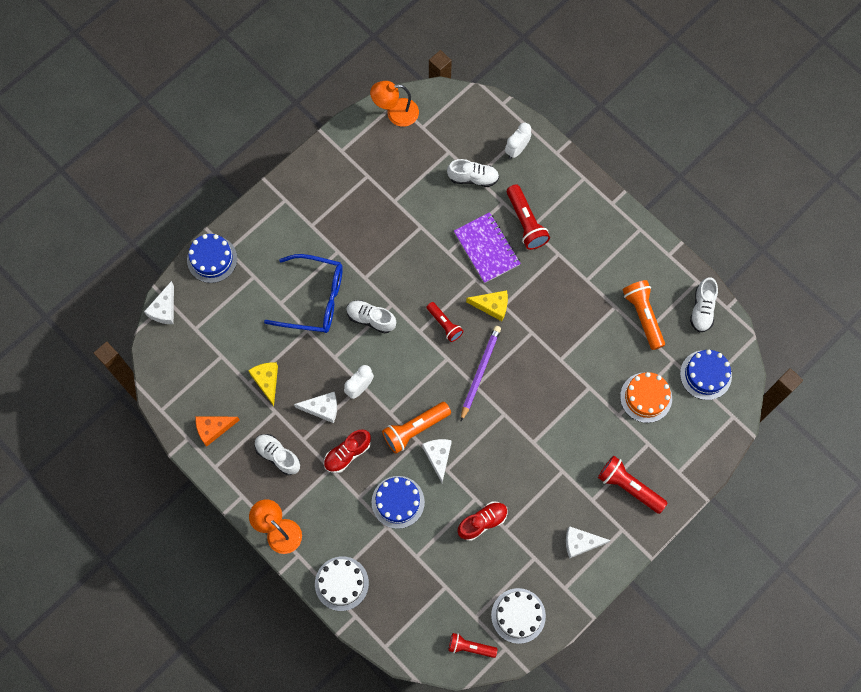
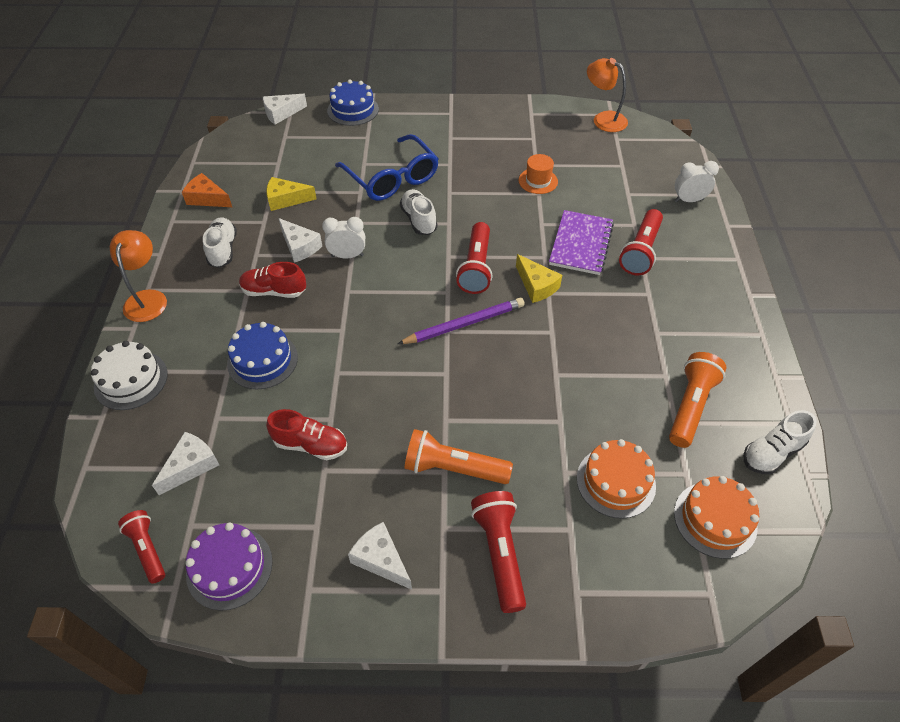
camera: 45 degrees right, 20 degrees down
yellow cheese [248,362,278,406] -> yellow cheese turned 120 degrees counterclockwise [266,177,317,211]
orange flashlight [382,402,451,454] -> orange flashlight moved to [405,429,513,484]
white cheese [422,439,452,483] -> white cheese moved to [152,432,219,495]
red flashlight [427,302,463,342] -> red flashlight [456,222,493,294], size x1.54
white shoe [447,159,499,187] -> none
white cake [491,588,546,644] -> purple cake [185,522,273,611]
blue cake [680,350,732,400] -> orange cake [674,476,759,559]
none -> orange hat [519,154,558,194]

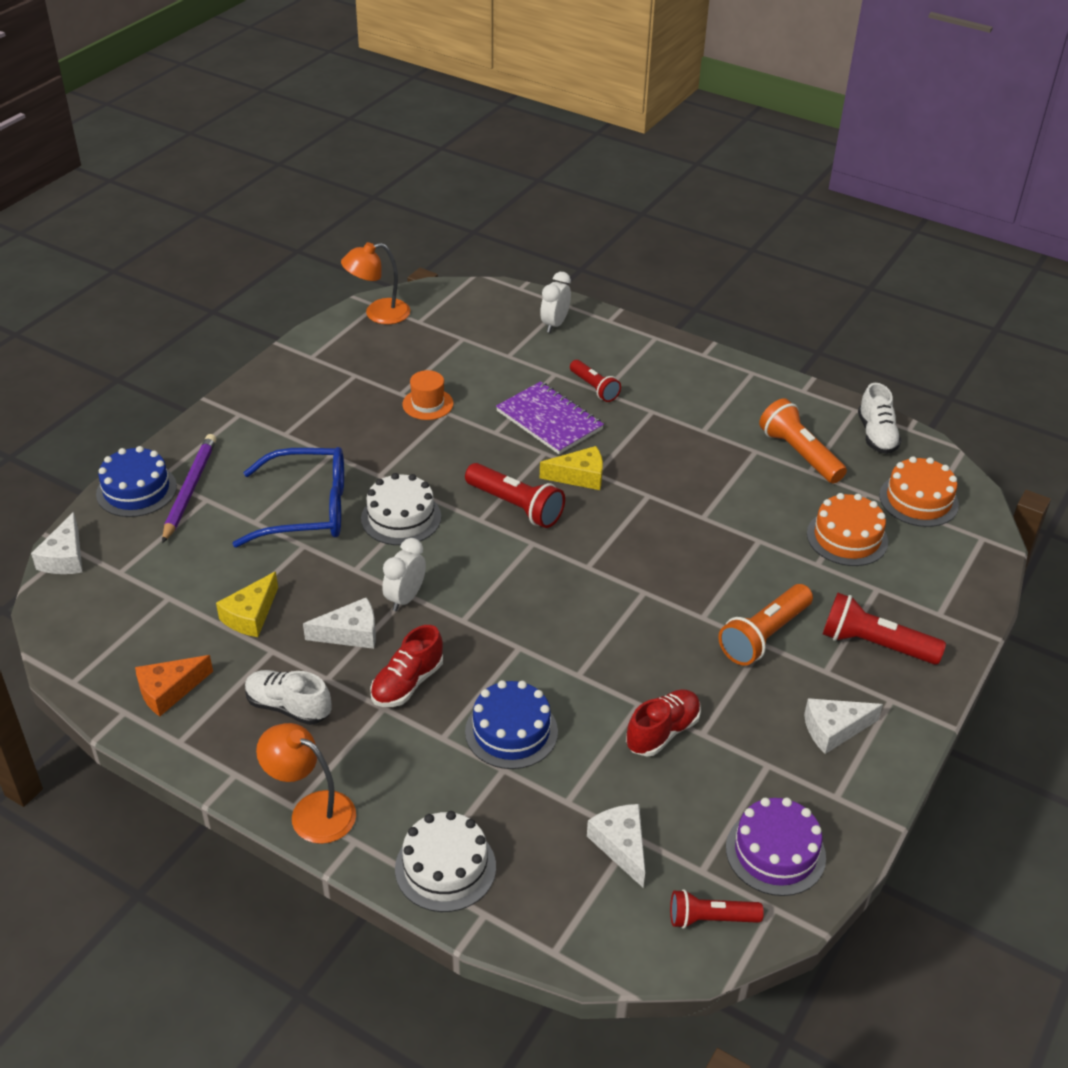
camera: 60 degrees left, 10 degrees down
purple pencil [398,298,525,344] -> purple pencil moved to [162,434,216,543]
white shoe [400,189,437,235] -> white cake [361,473,441,545]
red flashlight [619,209,663,275] -> red flashlight [570,360,621,402], size x0.65

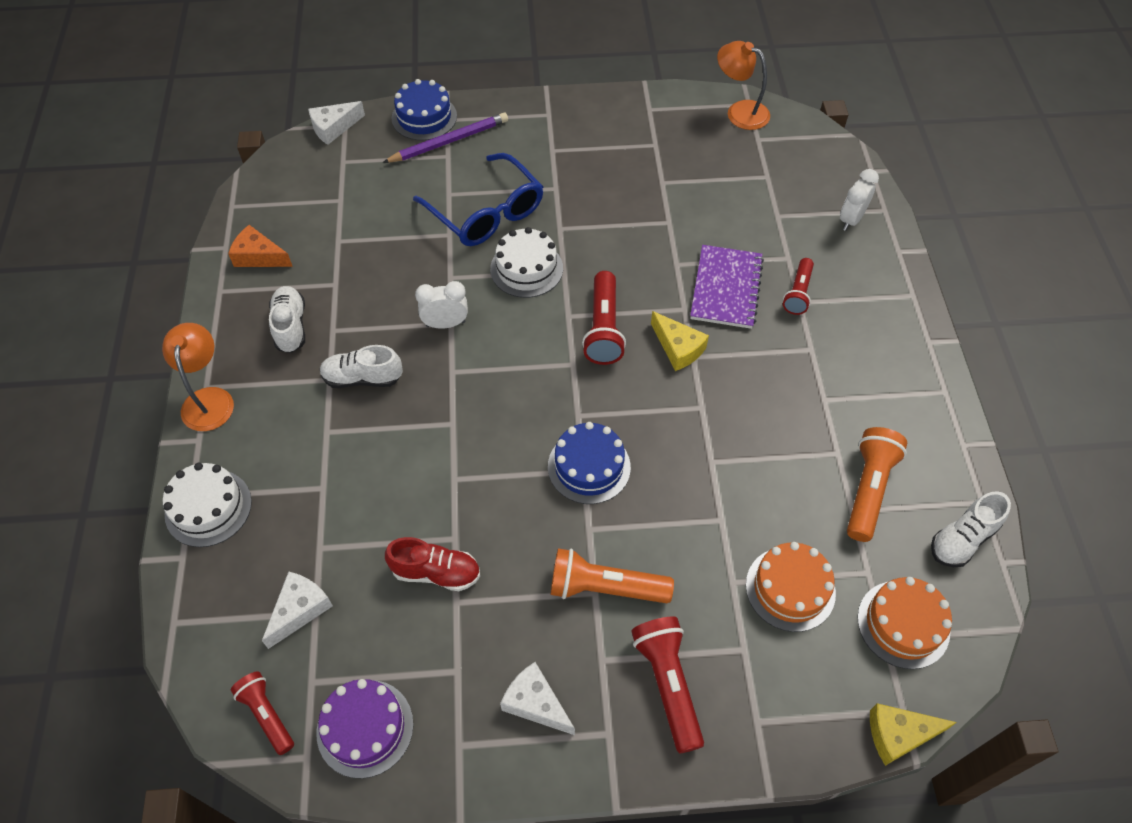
camera: 55 degrees right, 15 degrees up
yellow cheese [216,572,278,637] -> yellow cheese moved to [870,703,957,766]
white cheese [303,597,376,649] -> none
red shoe [370,625,443,707] -> white shoe [320,345,403,388]
orange hat [403,370,453,420] -> none
blue cake [465,680,558,769] -> blue cake moved to [548,422,631,504]
white clock [540,272,571,333] -> white clock turned 45 degrees counterclockwise [840,169,879,231]

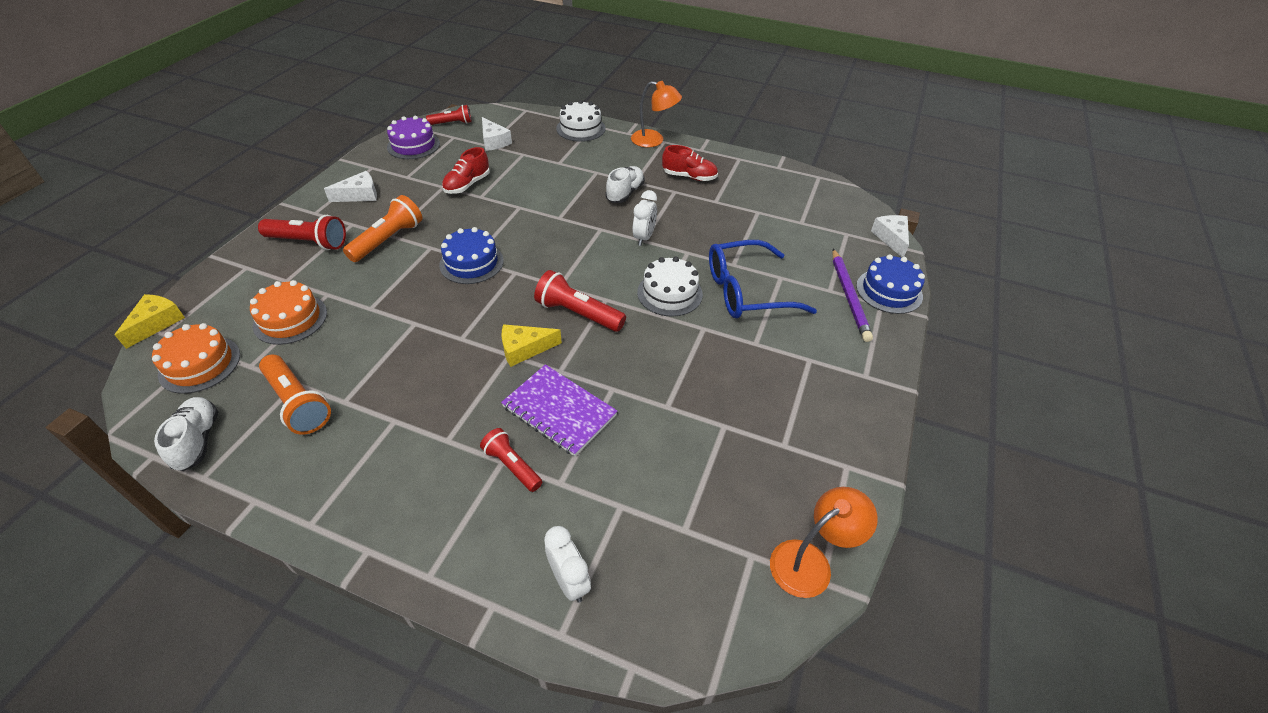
camera: 115 degrees right, 10 degrees down
orange cheese [228,225,293,267] -> none
white shoe [269,286,305,353] -> red shoe [662,145,718,181]

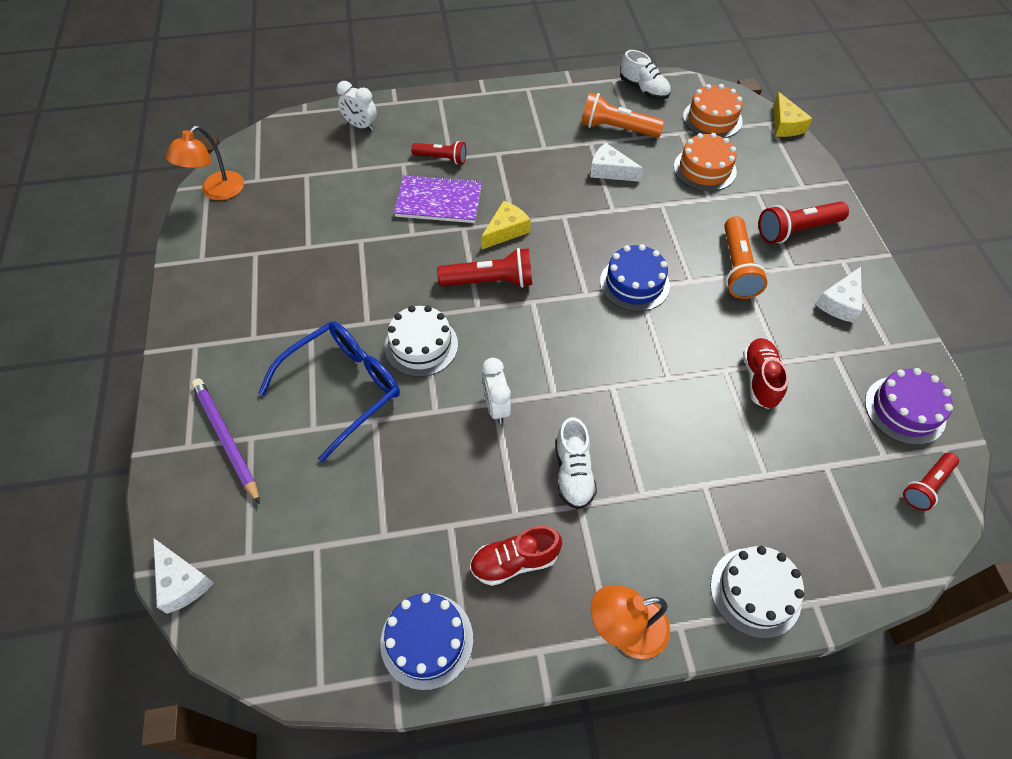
camera: 150 degrees right, 10 degrees up
white cheese [482,117,512,151] -> white cheese moved to [590,143,643,182]
blue cake [856,254,925,314] -> blue cake moved to [380,593,473,690]

